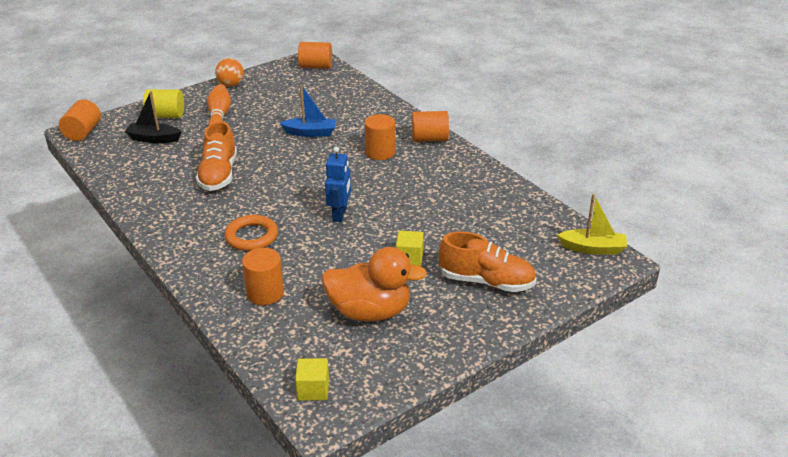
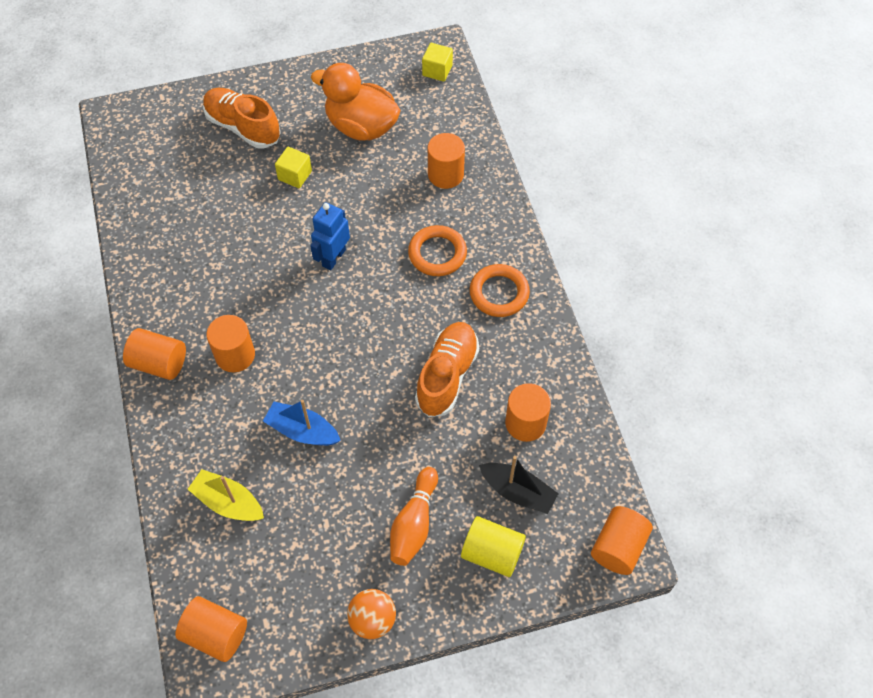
camera: 160 degrees left, 25 degrees up
yellow boat [557,194,627,255] -> yellow boat moved to [188,469,264,521]
none -> orange ring [470,264,530,317]
none -> orange cylinder [505,383,551,442]

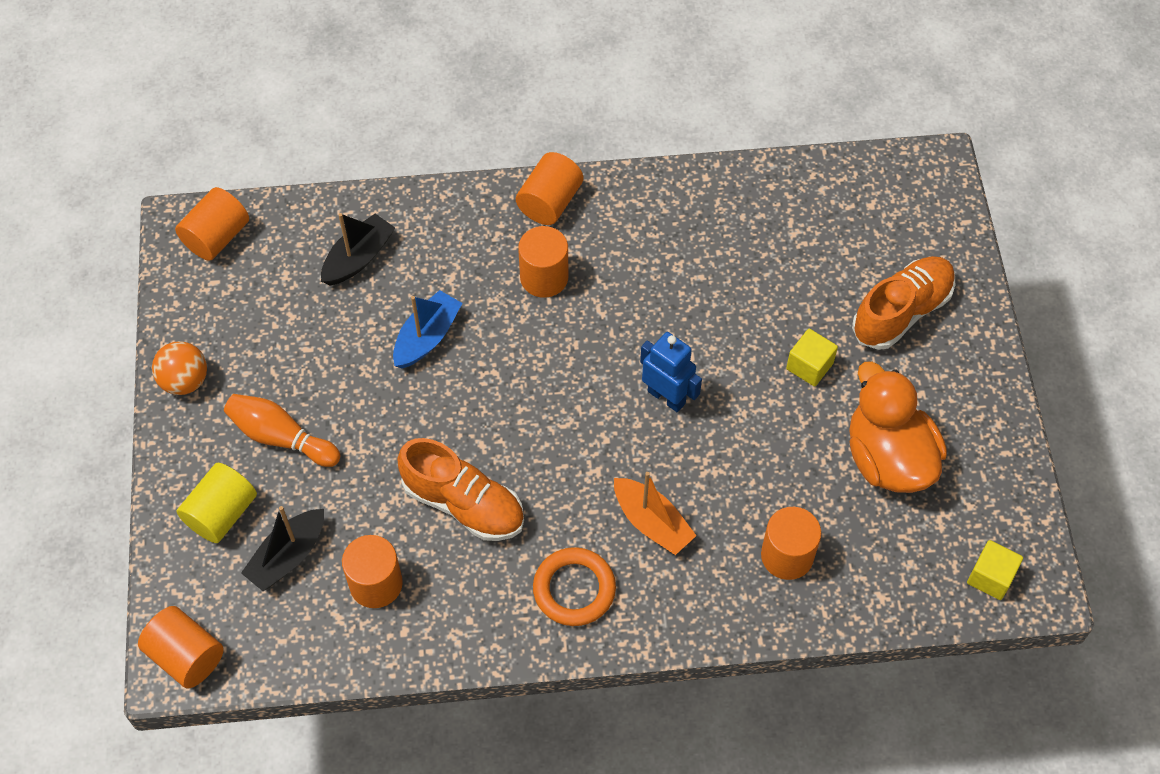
camera: 100 degrees right, 0 degrees up
yellow boat [188,469,264,521] -> black boat [321,213,395,285]
orange duck [311,63,401,141] -> orange duck turned 60 degrees counterclockwise [849,361,947,493]
orange ring [408,225,467,276] -> orange boat [614,472,696,555]

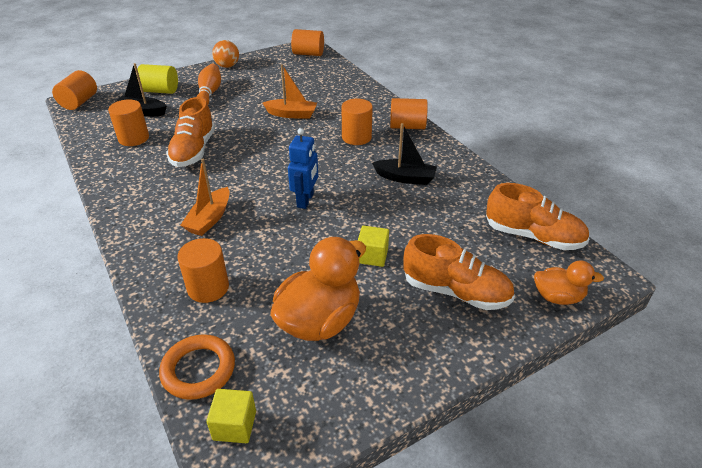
camera: 65 degrees right, 20 degrees down
black boat [321,213,395,285] -> black boat moved to [372,123,437,185]
blue boat [393,290,462,368] -> orange boat [263,64,317,118]
orange ring [533,547,616,626] -> orange ring moved to [159,334,235,400]
none -> orange shoe [486,183,590,250]
none -> orange duck [534,261,604,305]

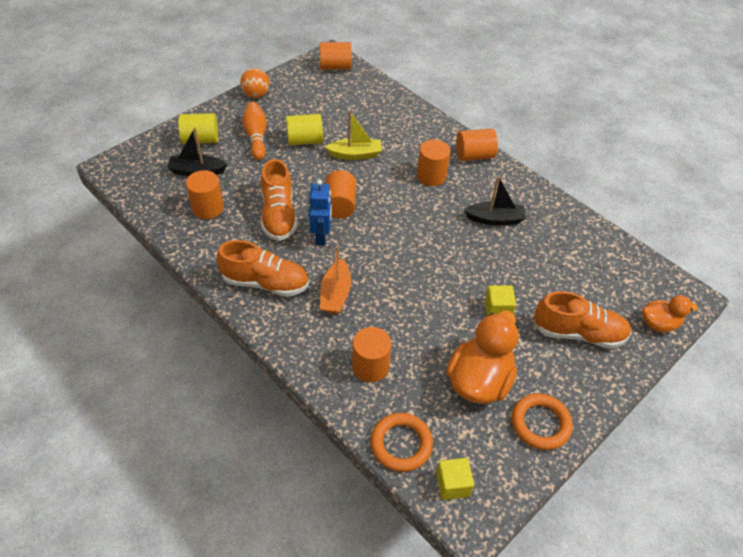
camera: 15 degrees left, 10 degrees up
orange cylinder [52,70,97,110] -> orange cylinder moved to [325,170,356,218]
orange boat [263,64,317,118] -> yellow boat [325,111,382,160]
blue robot [288,128,318,209] -> blue robot moved to [309,179,332,245]
orange shoe [486,183,590,250] -> orange shoe moved to [217,240,309,297]
none -> yellow cylinder [286,114,323,145]
none -> orange ring [512,393,573,450]

